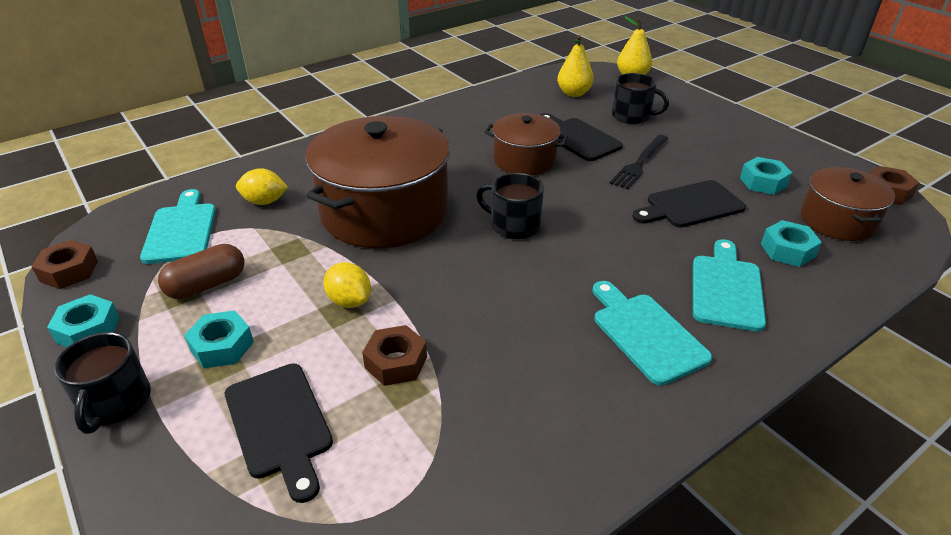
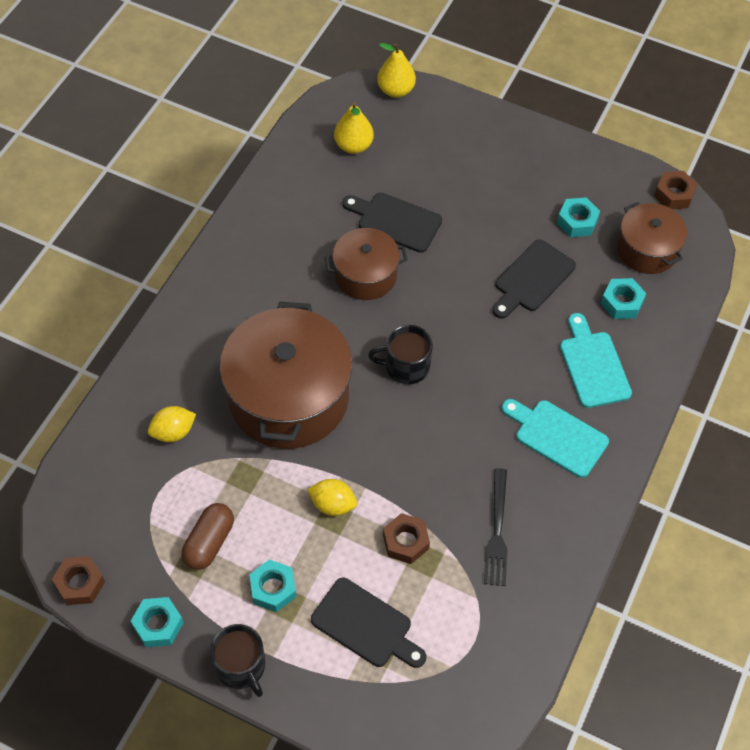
camera: 30 degrees left, 20 degrees up
turquoise cutting board [140,189,216,264] -> none
black fork [610,135,668,189] -> black fork moved to [484,468,507,586]
black mug [612,73,669,124] -> none

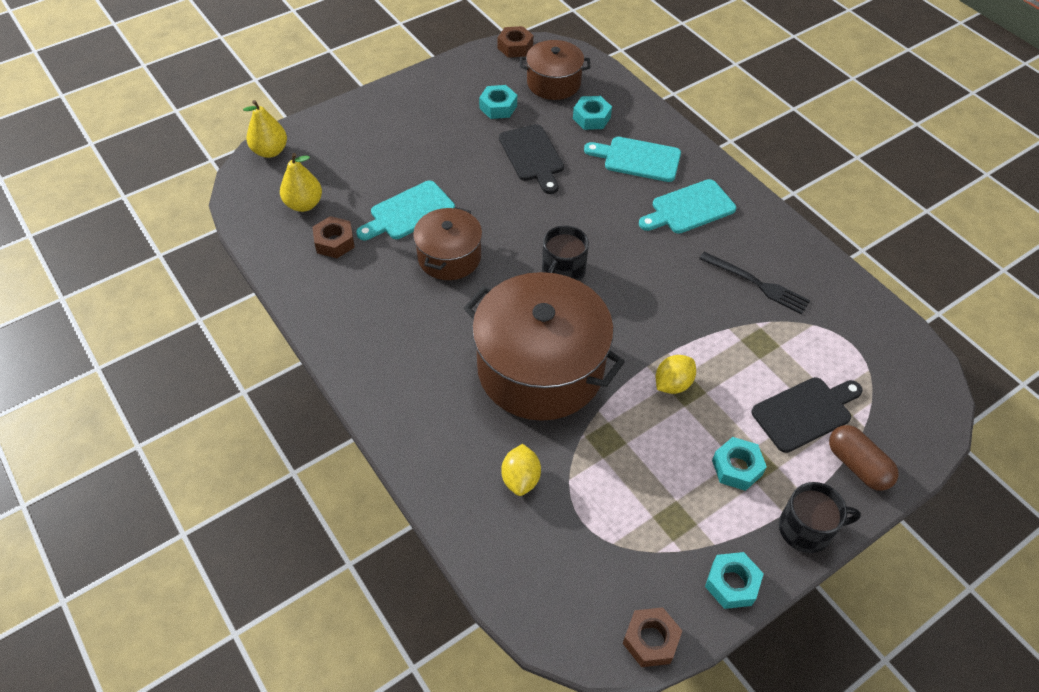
camera: 60 degrees left, 5 degrees down
brown capsule [182,503,234,570] -> brown capsule moved to [829,425,898,491]
black cutting board [343,193,442,253] -> turquoise cutting board [356,181,455,240]
brown nut [383,513,430,564] -> brown nut moved to [312,216,355,258]

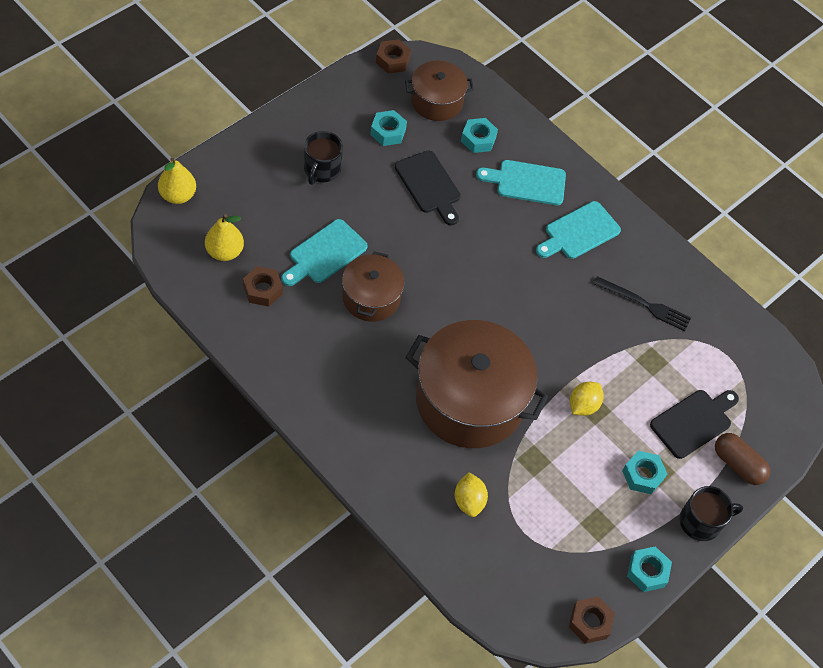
camera: 15 degrees left, 5 degrees up
black mug [542,225,589,281] -> black mug moved to [304,131,343,185]

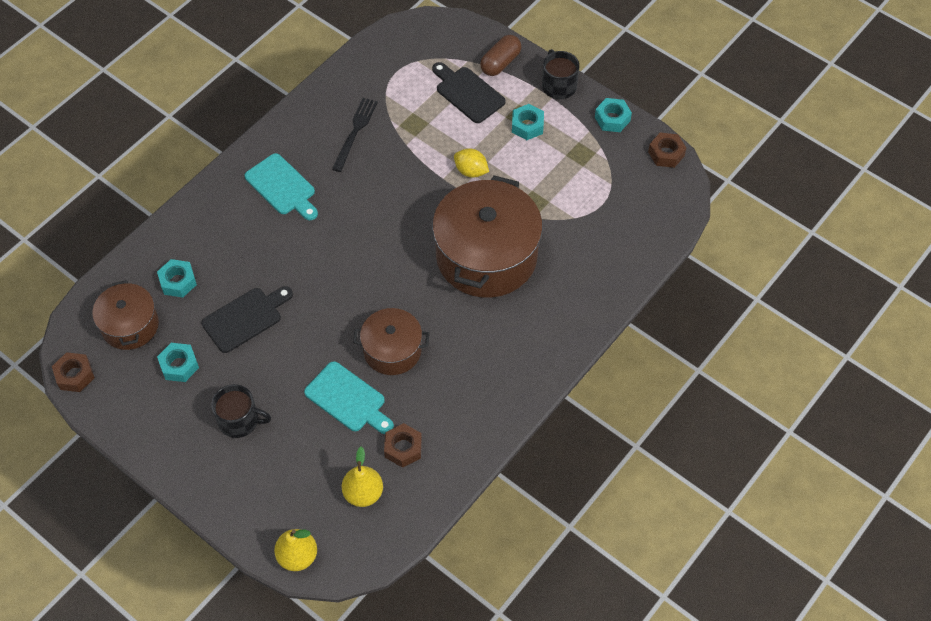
camera: 90 degrees left, 0 degrees up
yellow lemon [455,472,488,517] -> none
turquoise cutting board [476,160,566,205] -> none

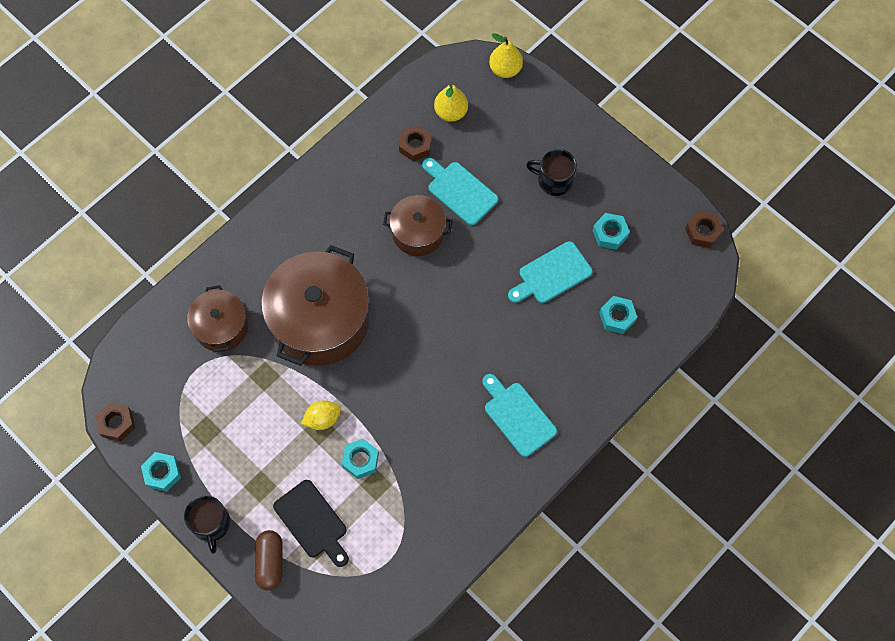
camera: 175 degrees left, 10 degrees up
brown pot [92,280,159,350] -> brown pot moved to [187,285,248,352]
black cutting board [201,286,293,353] -> turquoise cutting board [508,241,592,303]
black fork [332,98,378,172] -> none
yellow lemon [454,148,489,178] -> yellow lemon turned 60 degrees counterclockwise [301,400,341,430]
brown capsule [480,35,521,76] -> brown capsule turned 45 degrees counterclockwise [255,530,283,591]
turquoise nut [512,104,544,140] -> turquoise nut moved to [342,439,379,479]

